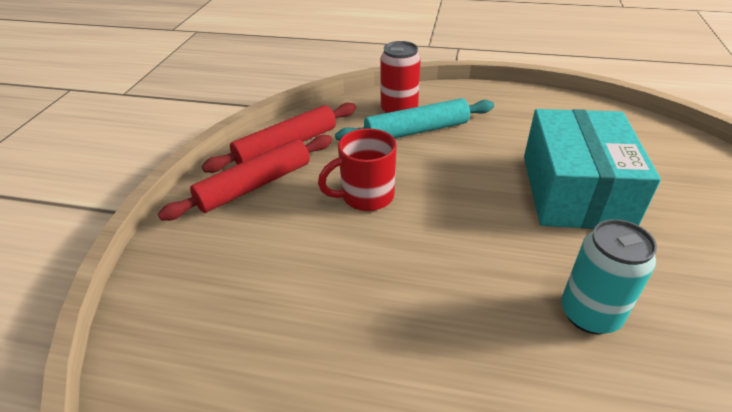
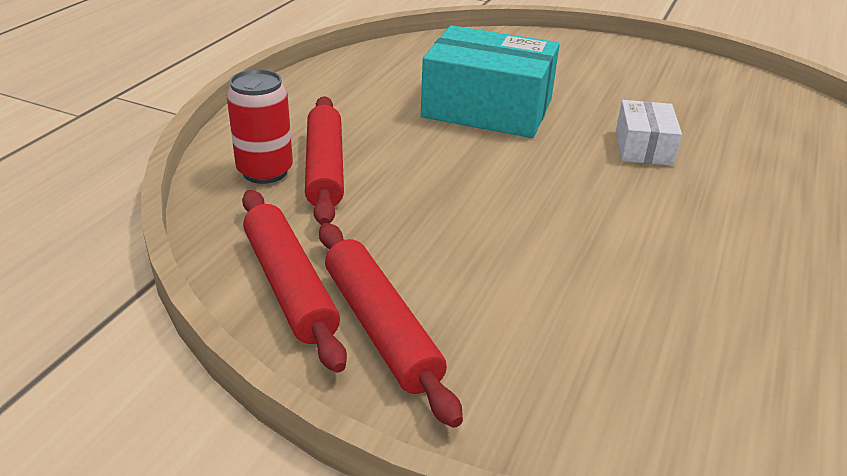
camera: 80 degrees left, 5 degrees down
red mug [318,128,397,211] -> none
turquoise rolling pin [335,98,494,141] -> red rolling pin [305,96,344,225]
turquoise can [561,219,657,334] -> white box [616,100,682,166]

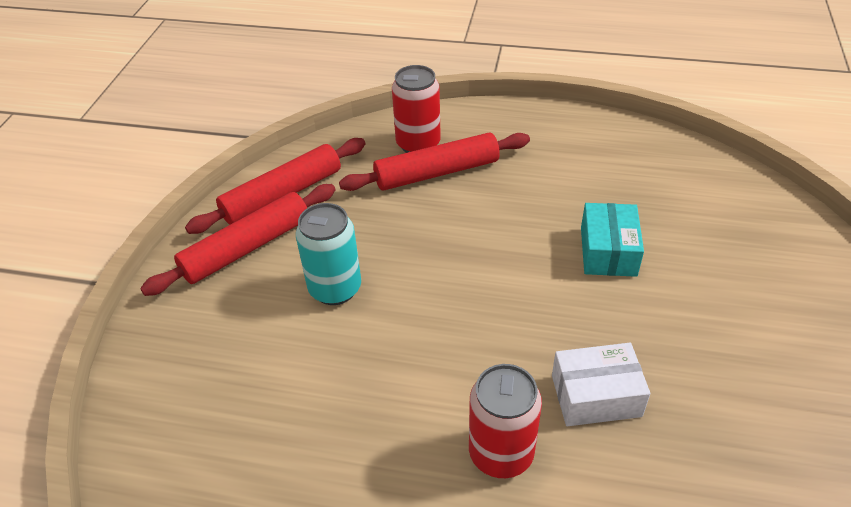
camera: 80 degrees right, 10 degrees up
turquoise box [421,25,560,138] -> turquoise box [581,203,644,277], size x0.53
none -> turquoise can [296,203,361,305]
none -> red can [469,364,542,478]

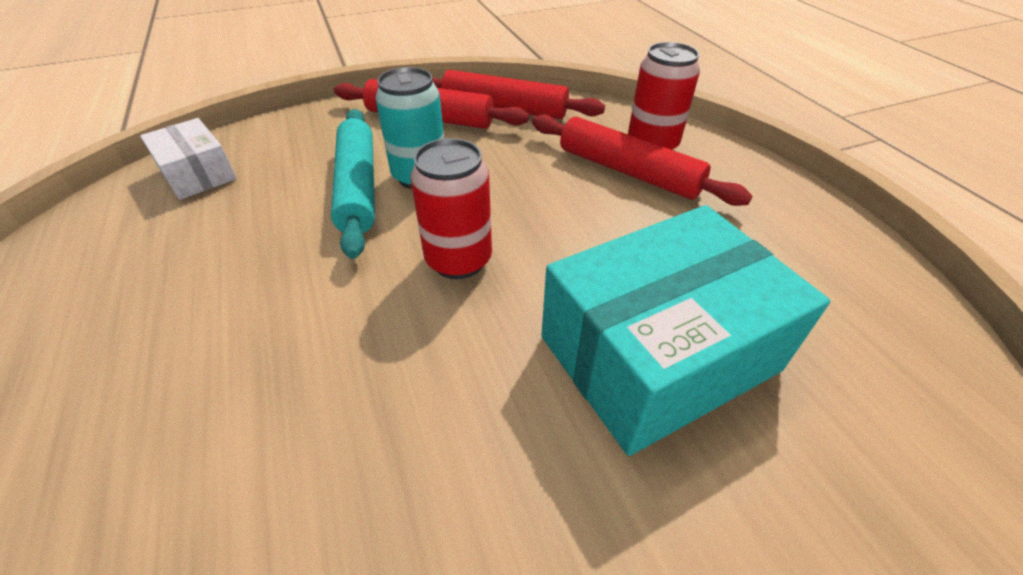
camera: 55 degrees right, 0 degrees up
red can [469,364,542,478] -> red can moved to [410,138,492,279]
white box [552,343,650,426] -> white box moved to [140,118,237,200]
turquoise box [581,203,644,277] -> turquoise box [541,205,830,456], size x1.90
none -> turquoise rolling pin [331,109,375,259]

